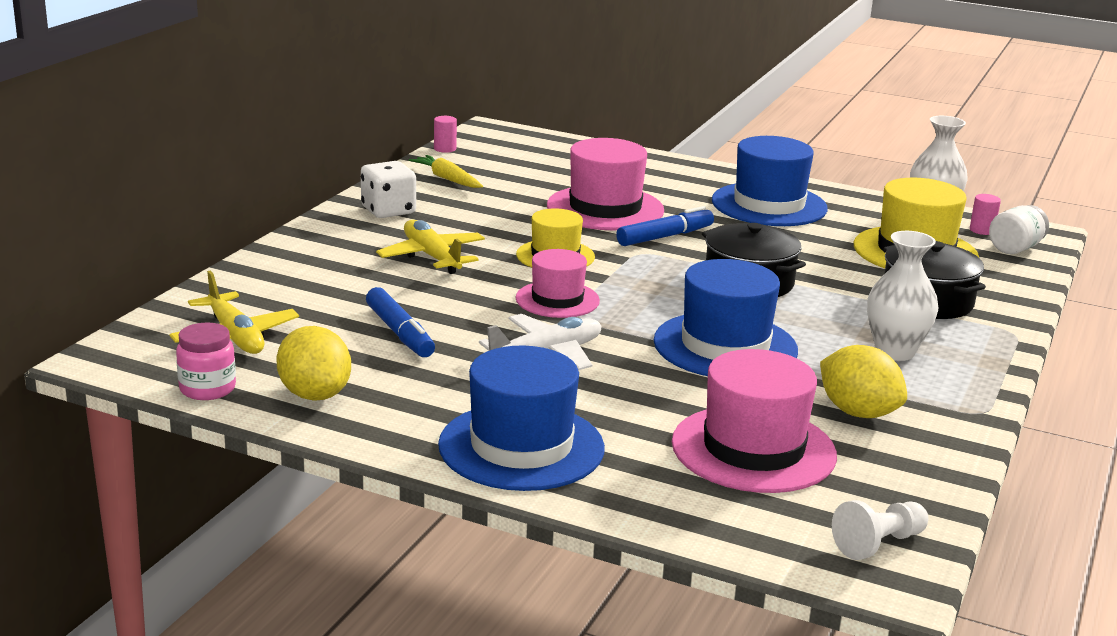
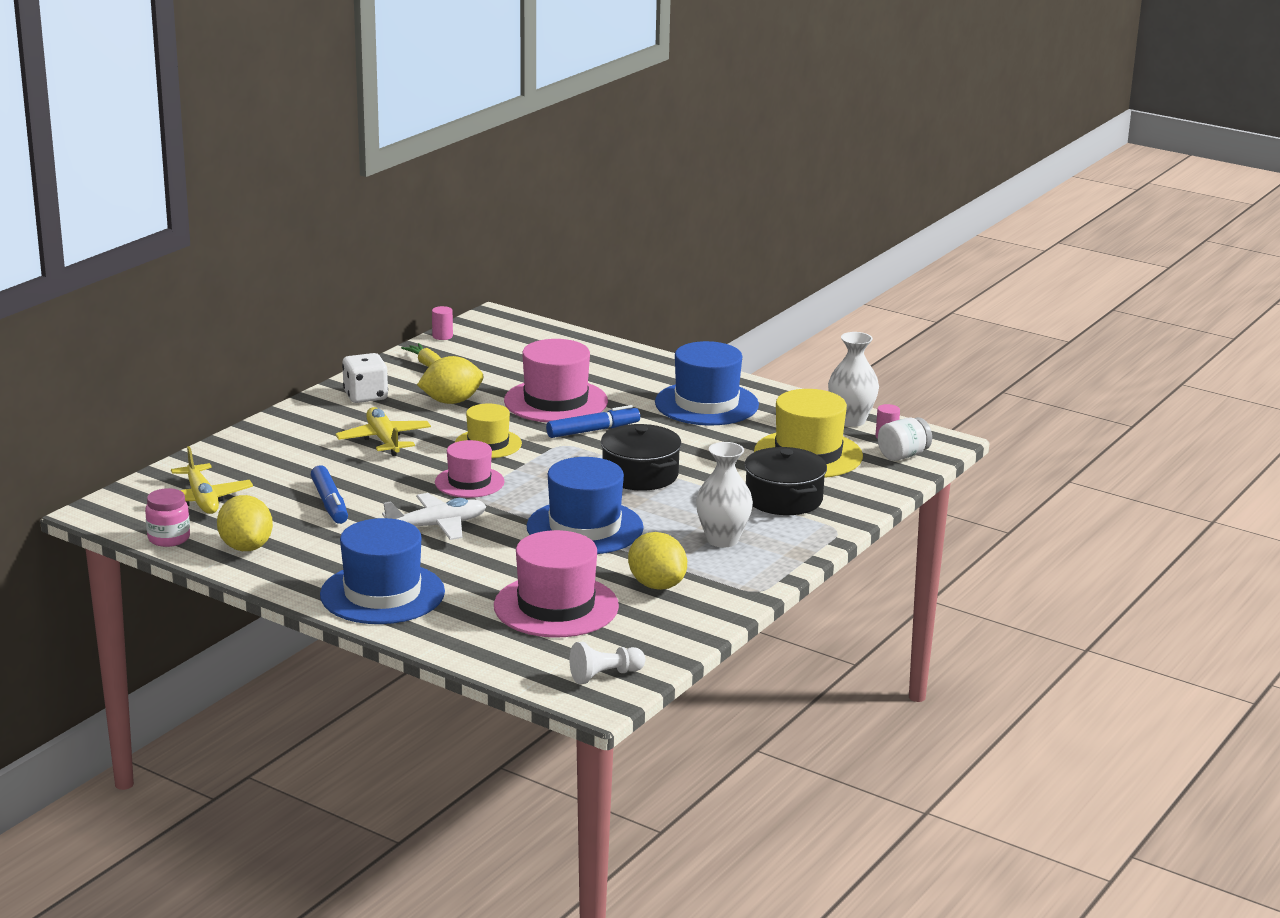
camera: 10 degrees right, 0 degrees up
none -> yellow lemon [417,356,483,404]

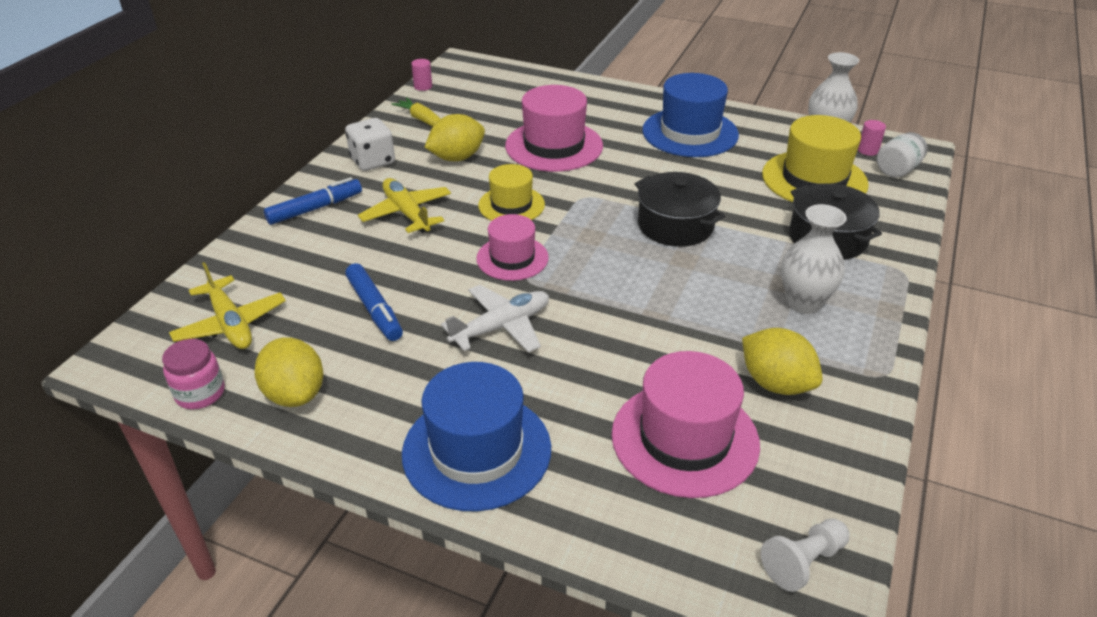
camera: 10 degrees left, 15 degrees up
blue hat [527,457,644,554] -> none
blue marker [546,405,640,438] -> blue marker moved to [264,177,362,225]

